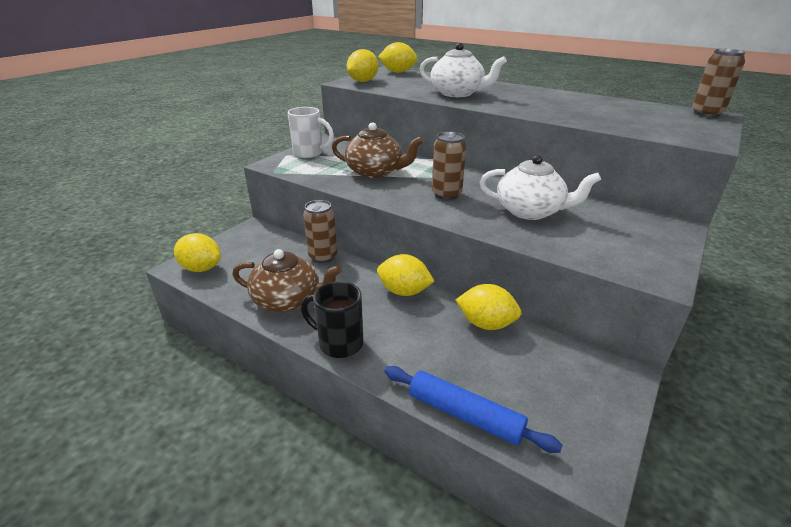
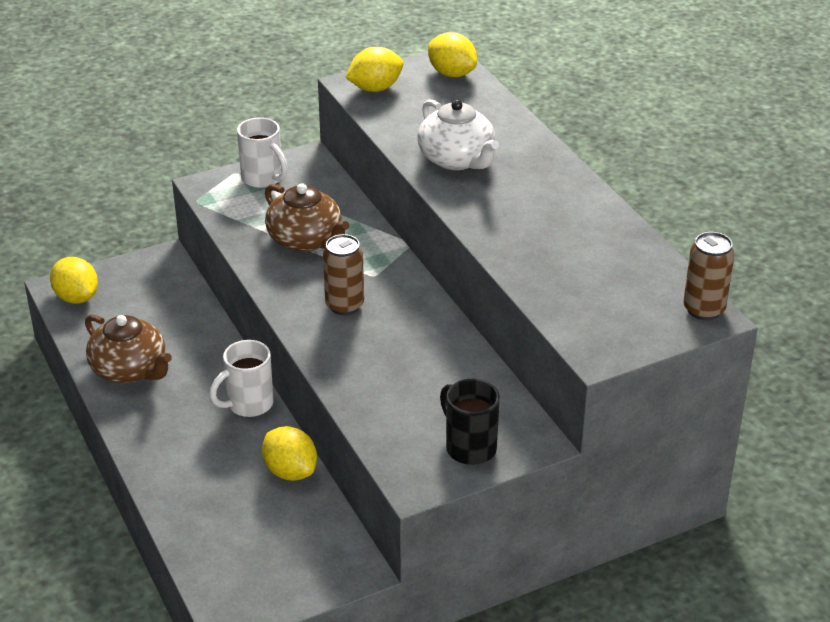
camera: 30 degrees right, 5 degrees up
black mug [301,281,363,358] -> black mug moved to [440,379,500,465]
brown can [303,200,338,263] -> none
yellow lemon [377,254,434,296] -> white mug [209,340,274,417]
blue rolling pin [384,366,563,453] -> none
white teapot [479,155,601,220] -> none

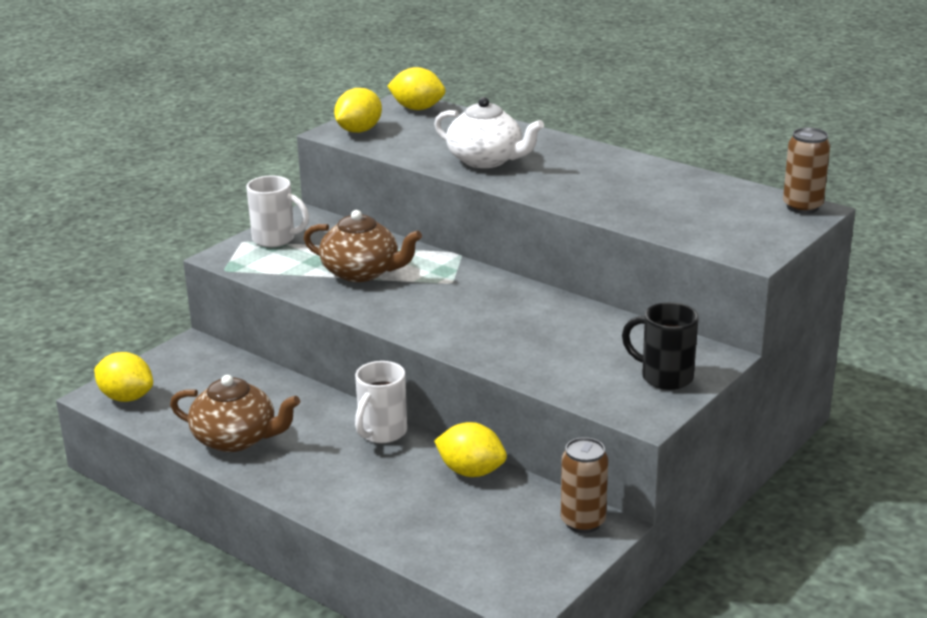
camera: 25 degrees left, 10 degrees down
brown can [323,234,364,315] -> brown can moved to [561,437,608,533]

